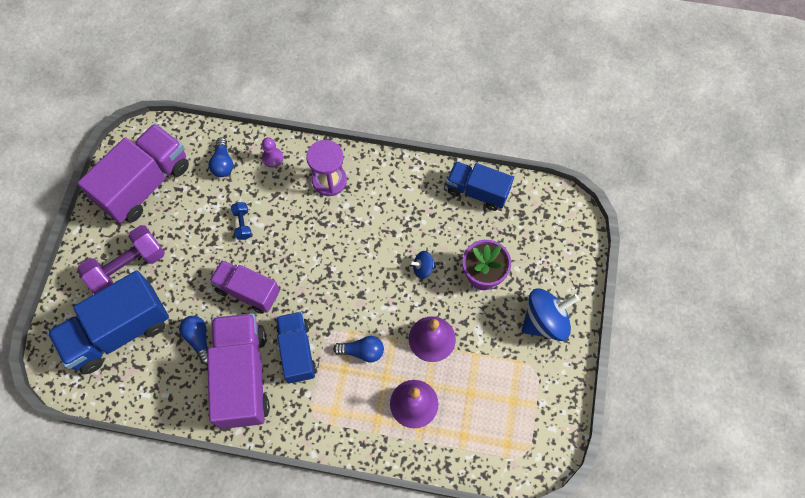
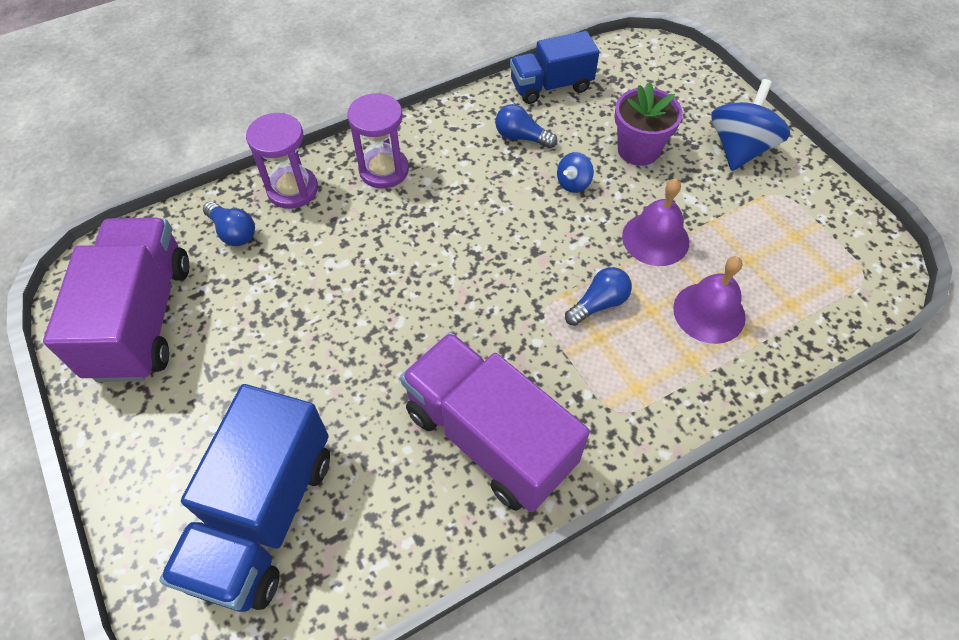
camera: 40 degrees left, 10 degrees down
purple dumbbell [77,225,165,294] -> none
blue light bulb [179,316,208,364] -> blue light bulb moved to [495,104,557,148]
purple truck [209,260,280,314] -> none
blue dumbbell [231,202,252,240] -> none
purple pawn [262,137,283,168] -> purple hourglass [246,113,318,209]
blue truck [276,312,317,383] -> none

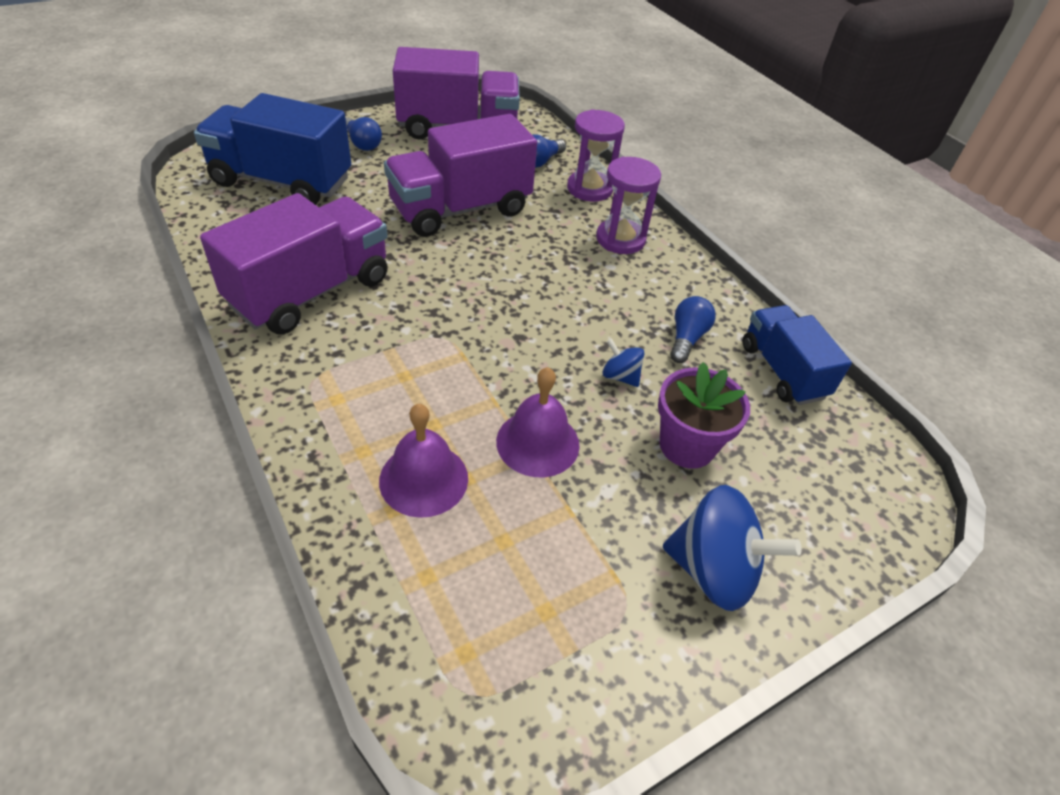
camera: 85 degrees right, 10 degrees down
blue light bulb [565,267,632,326] -> blue light bulb moved to [346,117,382,151]
none -> purple truck [384,114,537,237]

